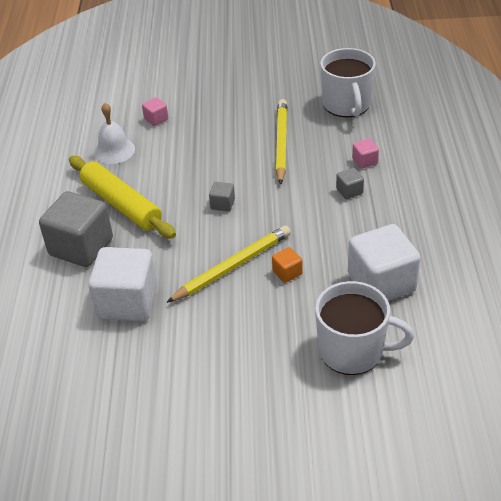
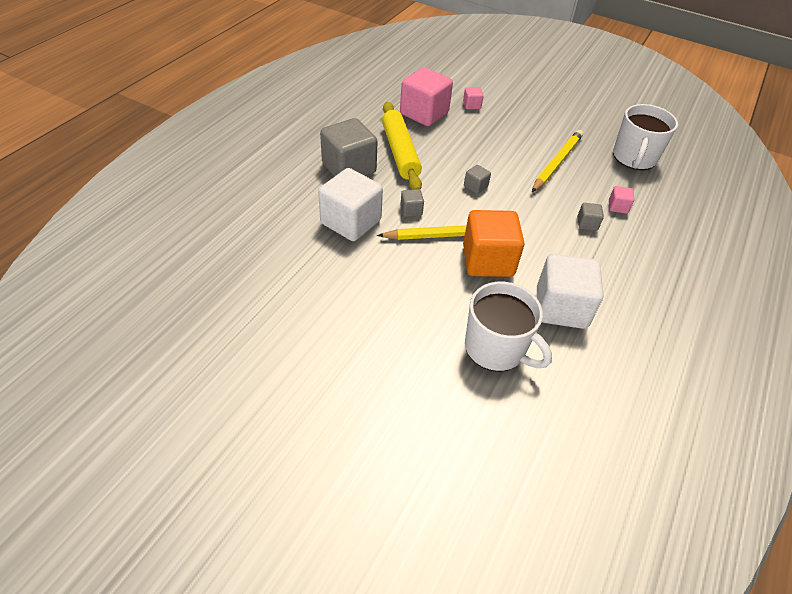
camera: 25 degrees right, 5 degrees up
white bell [94,103,135,164] -> pink cube [400,67,453,126]
orange cube [272,247,303,283] -> orange cube [463,210,524,277], size x2.28
none -> grey cube [400,189,424,217]

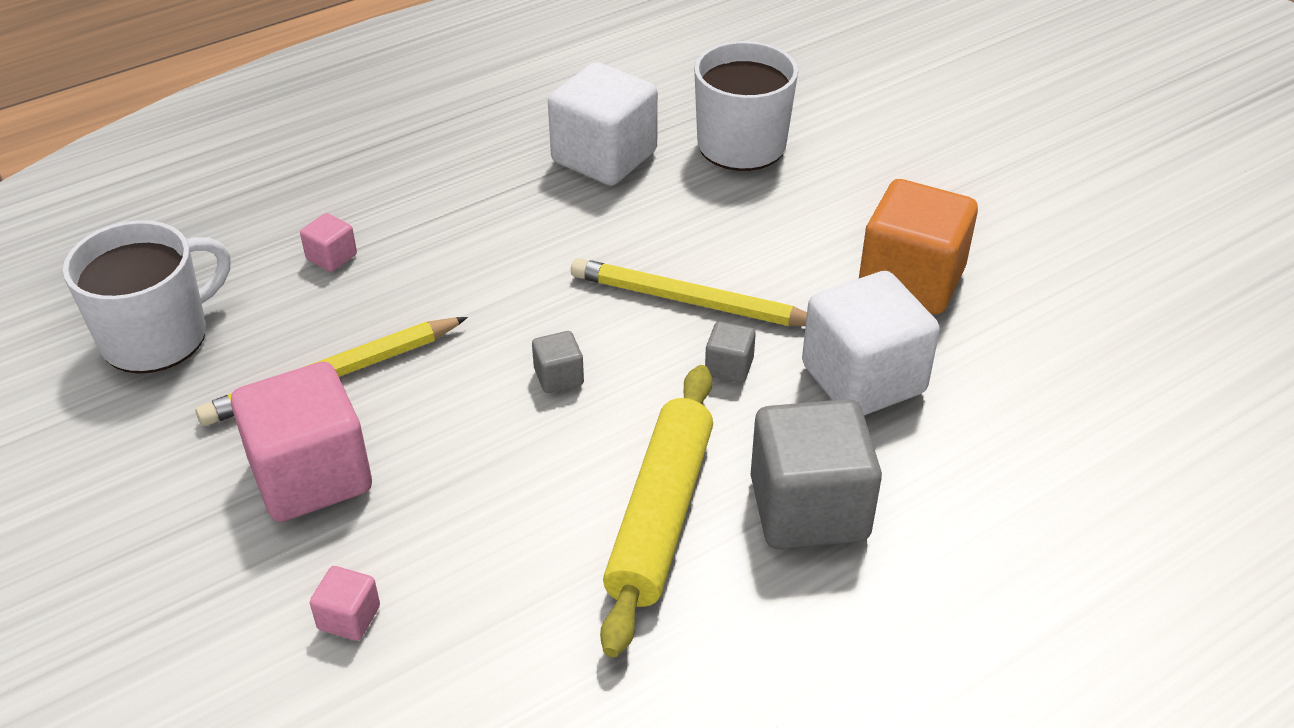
camera: 150 degrees left, 5 degrees down
pink cube [400,67,453,126] -> pink cube moved to [231,362,372,522]
orange cube [463,210,524,277] -> orange cube moved to [859,179,978,314]
grey cube [577,203,604,231] -> none

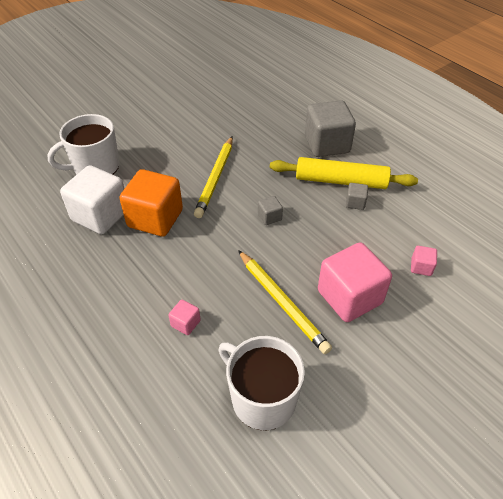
camera: 95 degrees left, 5 degrees up
grey cube [705,321,756,383] -> grey cube moved to [346,183,368,210]
white cube [802,271,940,415] -> none
orange cube [859,179,978,314] -> orange cube moved to [119,169,183,237]

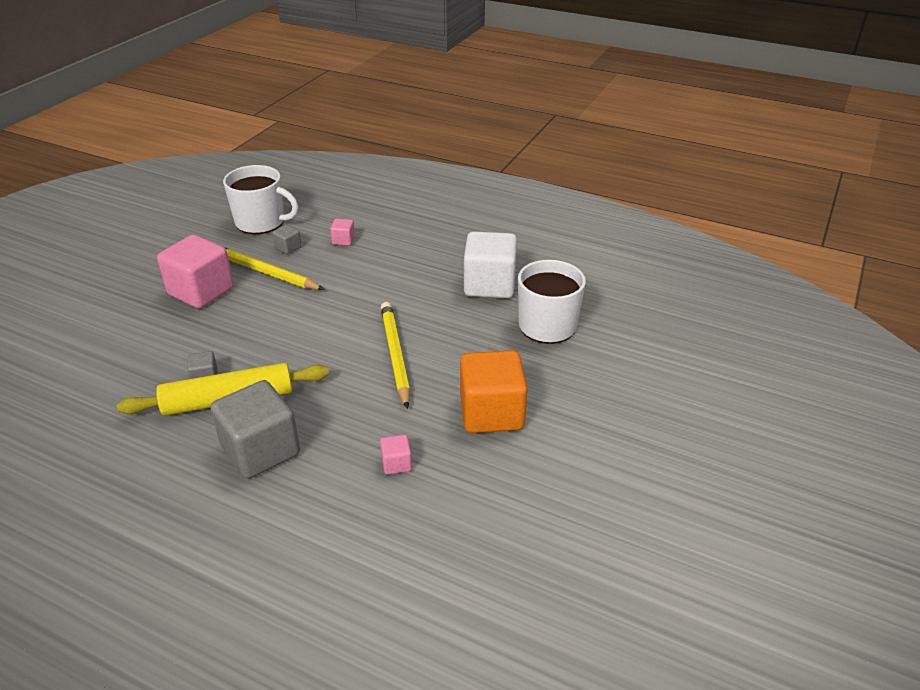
camera: 155 degrees right, 10 degrees down
orange cube [119,169,183,237] -> orange cube moved to [460,350,528,433]
grey cube [258,196,283,225] -> grey cube moved to [272,225,301,254]
pink cube [411,246,437,276] -> pink cube moved to [380,434,412,475]

